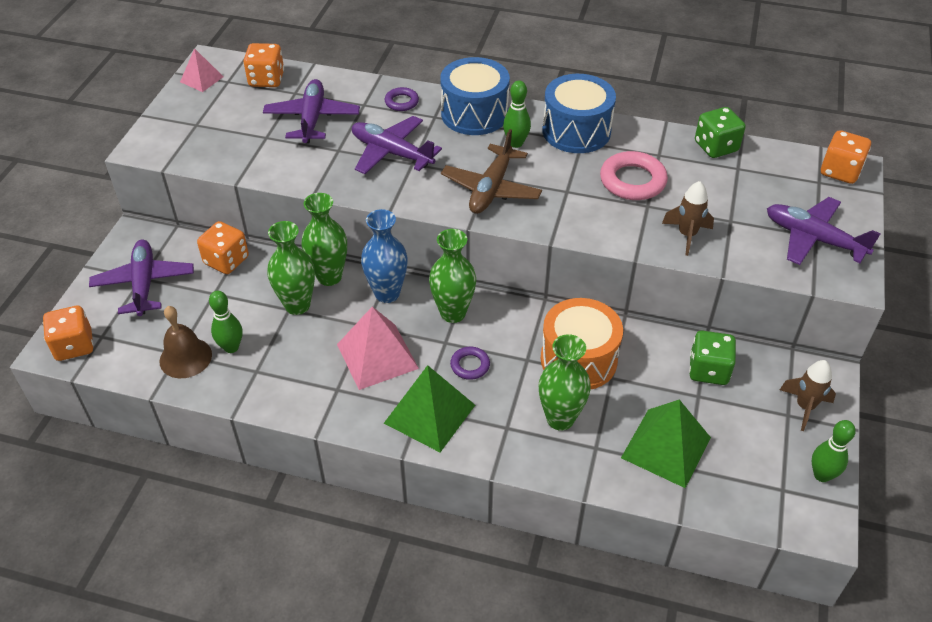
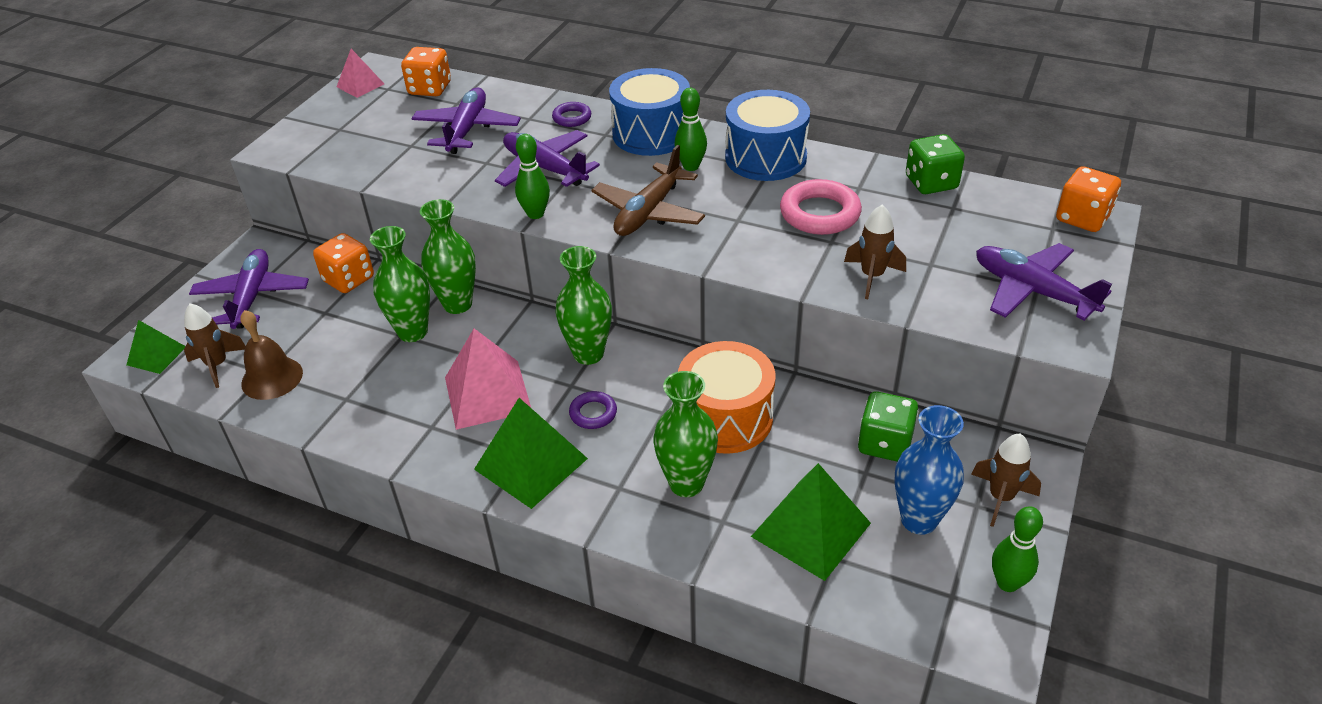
camera: 10 degrees right, 5 degrees down
orange dice [43,306,93,361] -> green pyramid [126,320,185,374]
green bowling pin [209,291,242,353] -> green bowling pin moved to [515,134,550,219]
blue vase [361,209,408,303] -> blue vase moved to [894,405,964,535]
none -> brown rocket [184,304,246,388]

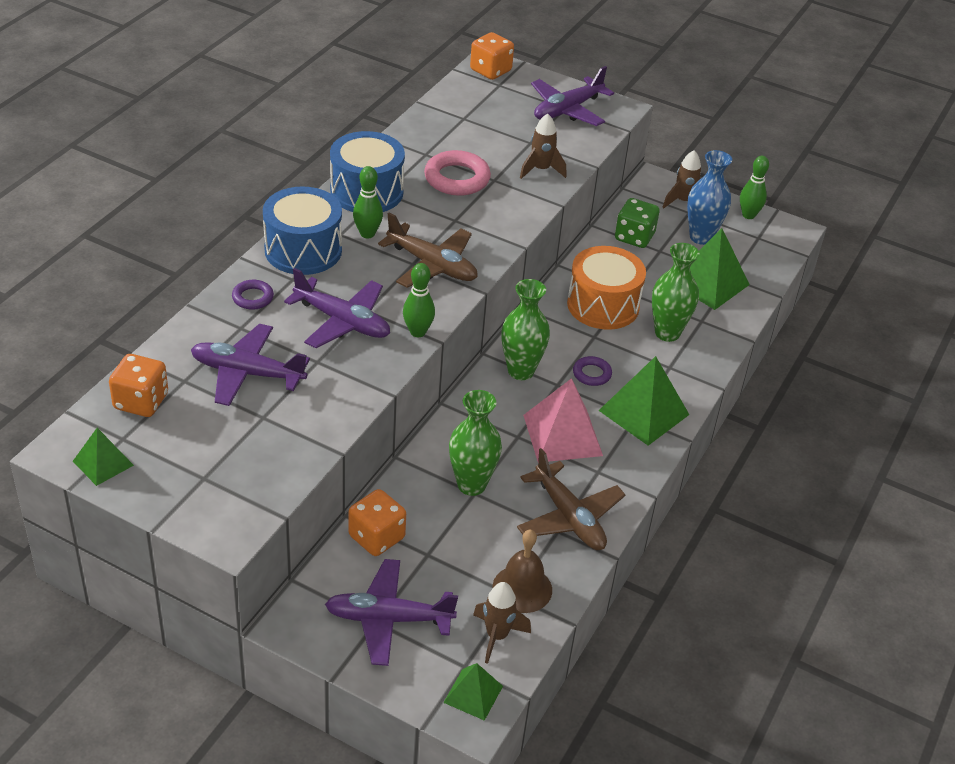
camera: 90 degrees left, 0 degrees up
pink pyramid [336,49,384,98] -> green pyramid [73,428,134,486]
green vase [420,199,476,314] -> none
purple plane [495,130,600,187] -> purple plane turned 105 degrees counterclockwise [284,268,390,348]
green dice [906,134,965,194] -> none
none -> brown plane [517,448,625,550]

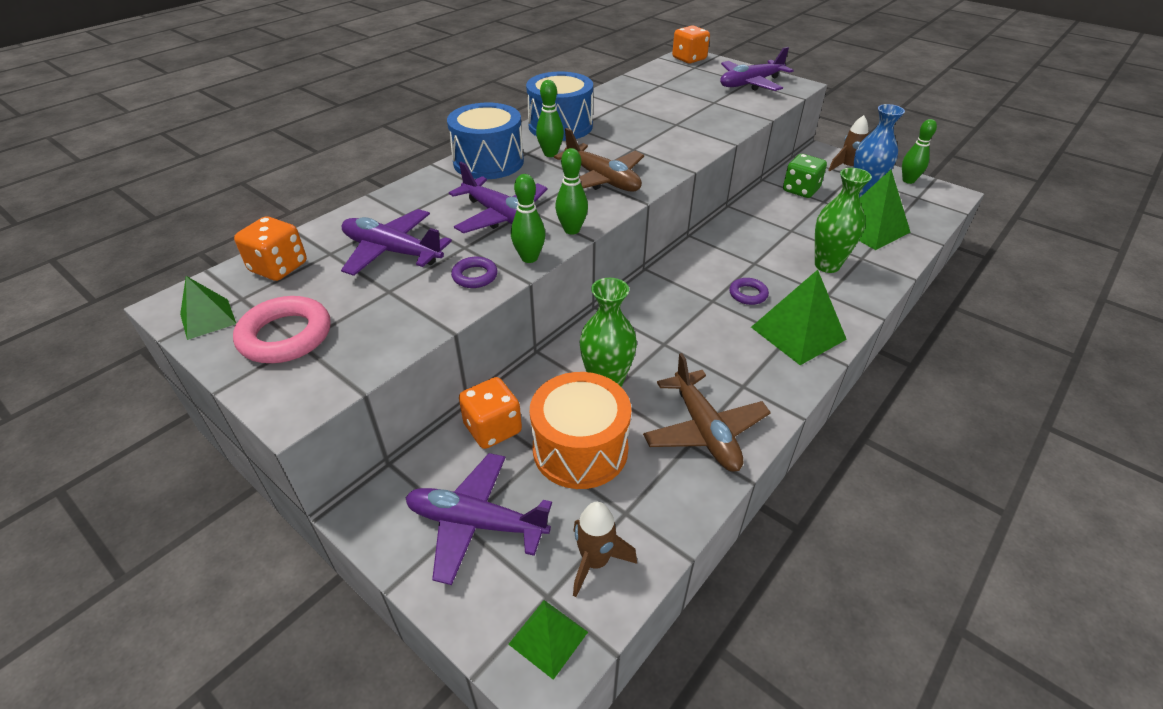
camera: 15 degrees right, 0 degrees up
purple ring [232,280,274,310] -> purple ring moved to [451,257,498,288]
pink ring [424,150,491,196] -> pink ring moved to [233,296,331,363]
brown bell [492,529,552,613] -> none
green vase [501,279,550,380] -> none
brown rocket [520,114,566,179] -> none
pink pyramid [523,378,603,462] -> none
orange drum [567,246,646,330] -> orange drum moved to [530,372,631,489]
none -> green bowling pin [511,174,545,263]

